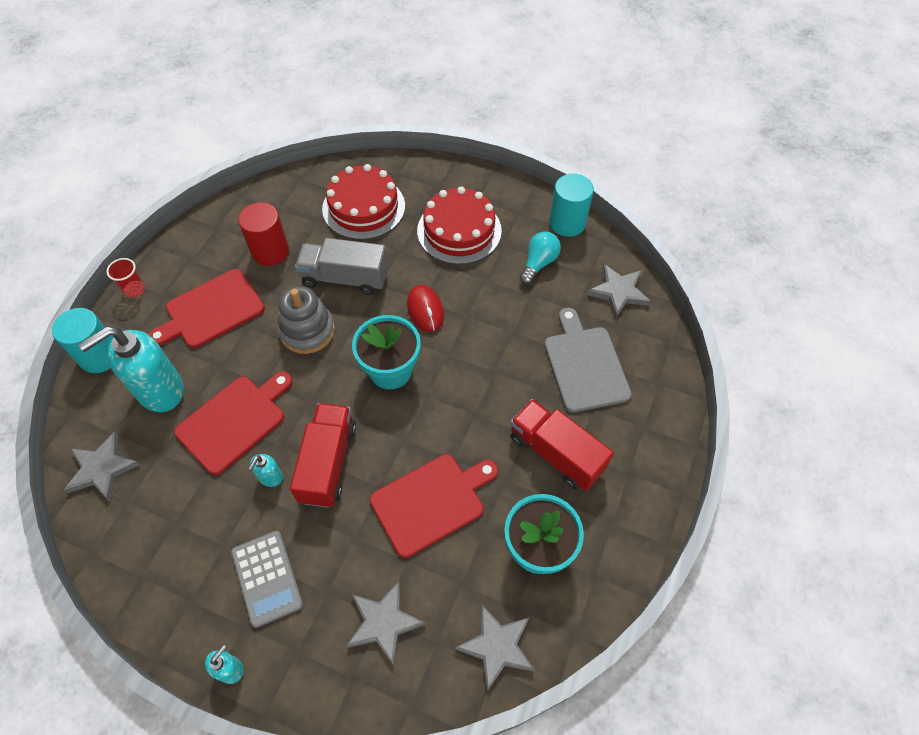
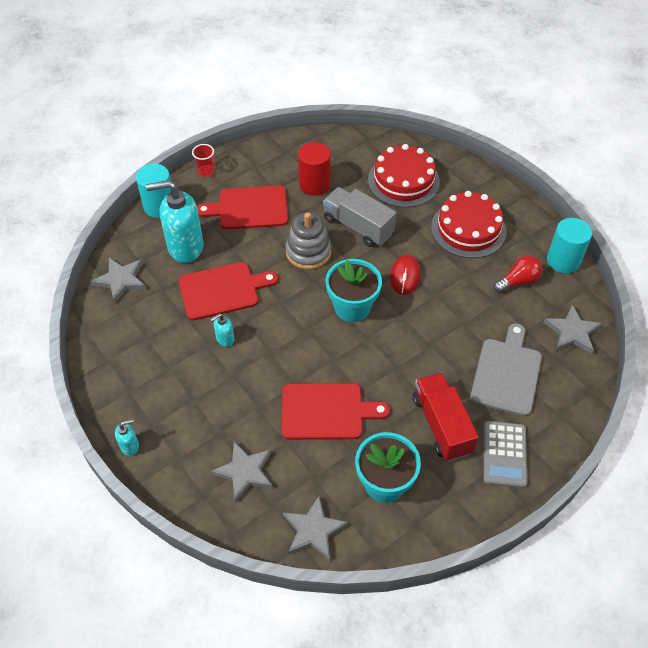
camera: 30 degrees right, 5 degrees down
grey calculator [231,531,303,628] -> grey calculator moved to [484,421,527,488]
red truck [290,403,356,508] -> none
turquoise light bulb [520,232,561,284] -> red light bulb [494,255,543,293]

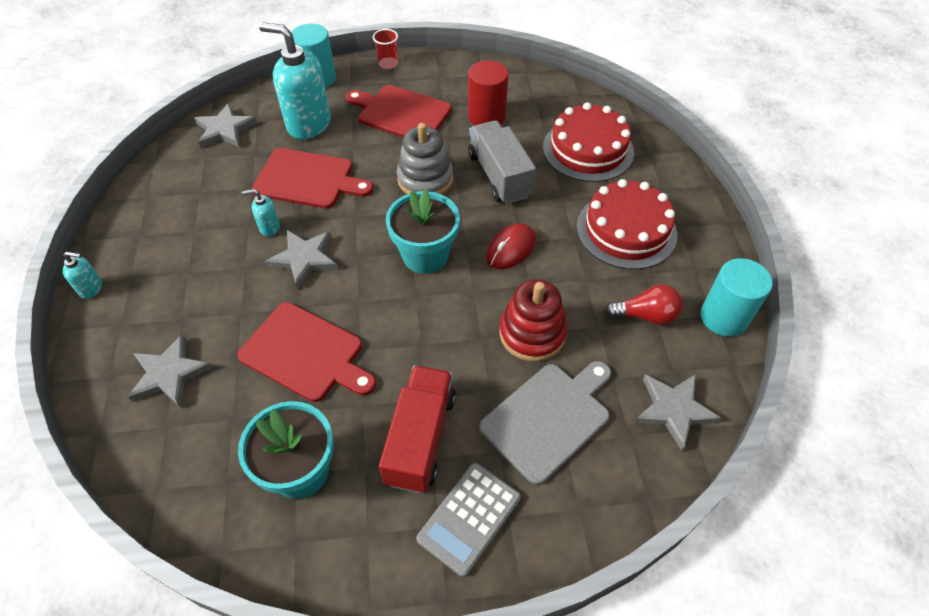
camera: 30 degrees right, 0 degrees up
grey star [283,496,348,561] -> grey star moved to [265,230,338,289]
none -> red stacking toy [499,279,567,362]

